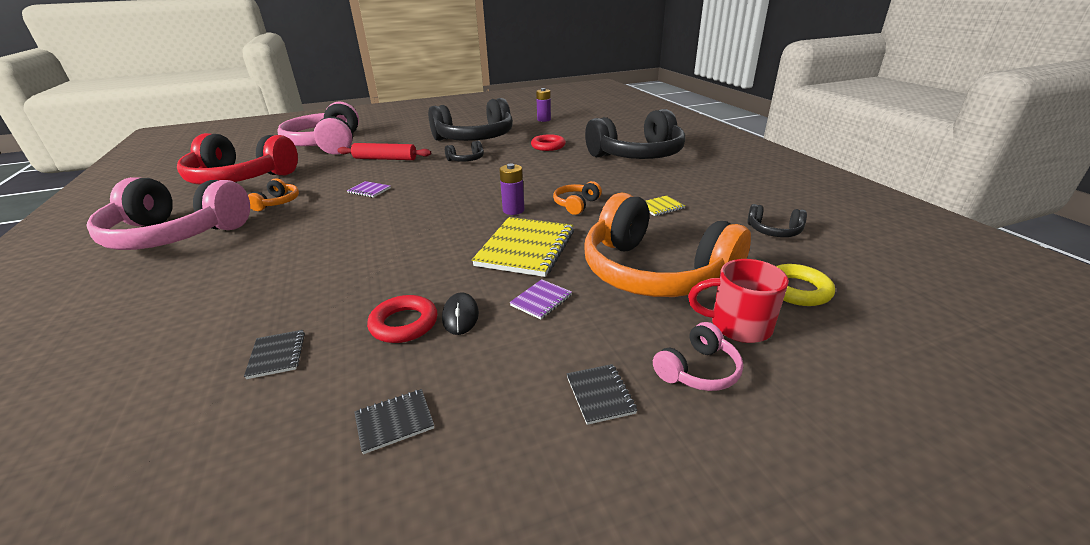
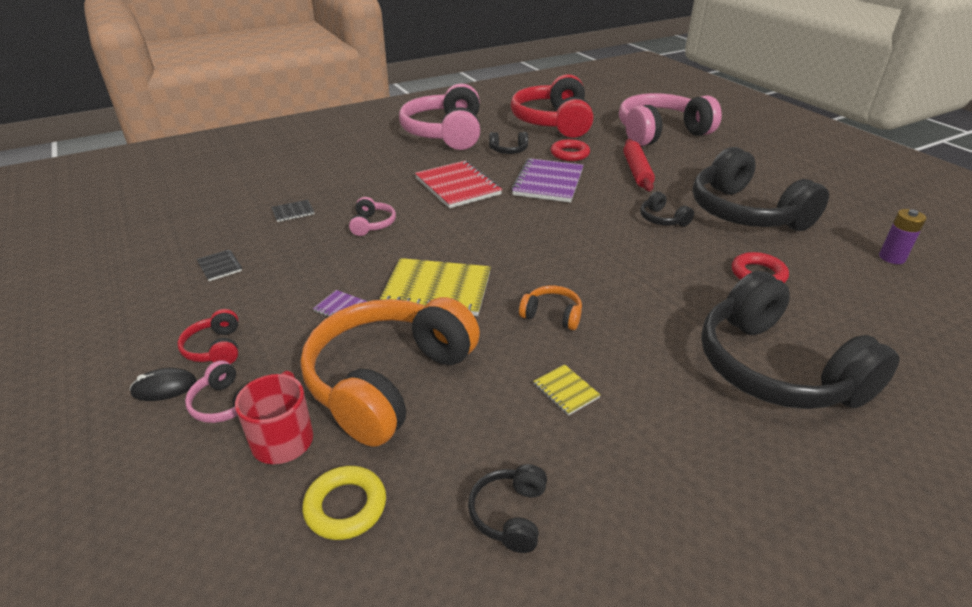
camera: 80 degrees right, 5 degrees up
orange headphones [248,178,299,211] -> black headphones [489,132,528,154]
purple notebook [347,181,391,198] -> purple notebook [511,158,584,203], size x2.19
red ring [367,295,437,343] -> red ring moved to [551,139,590,161]
black mouse [442,292,479,335] -> black mouse moved to [130,368,197,401]
purple battery [499,163,525,215] -> none
black notebook [567,364,637,425] -> red headphones [177,309,238,364]
none -> pink headphones [349,197,396,236]
none -> red notebook [415,161,502,208]

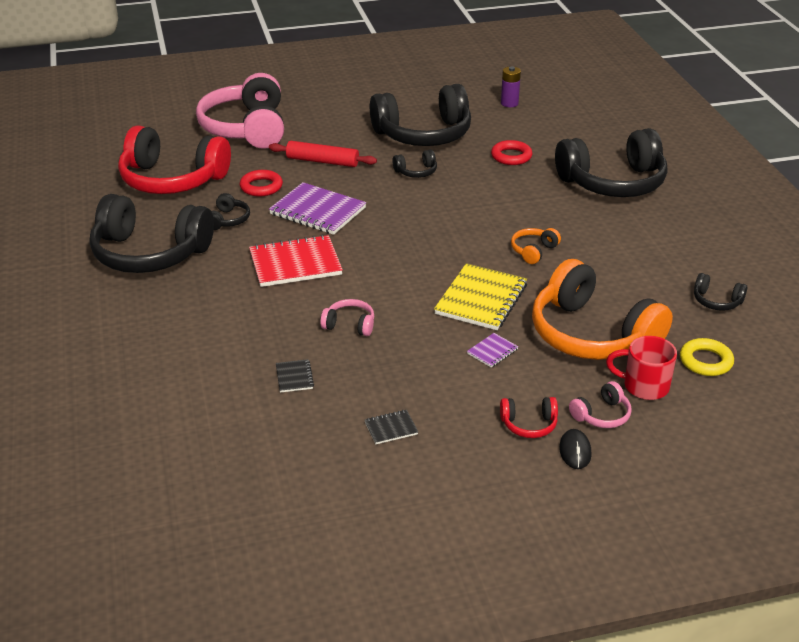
camera: 75 degrees left, 0 degrees up
pink headphones [399,83,480,150] -> black headphones [90,194,214,273]
yellow notebook [534,364,600,416] -> none

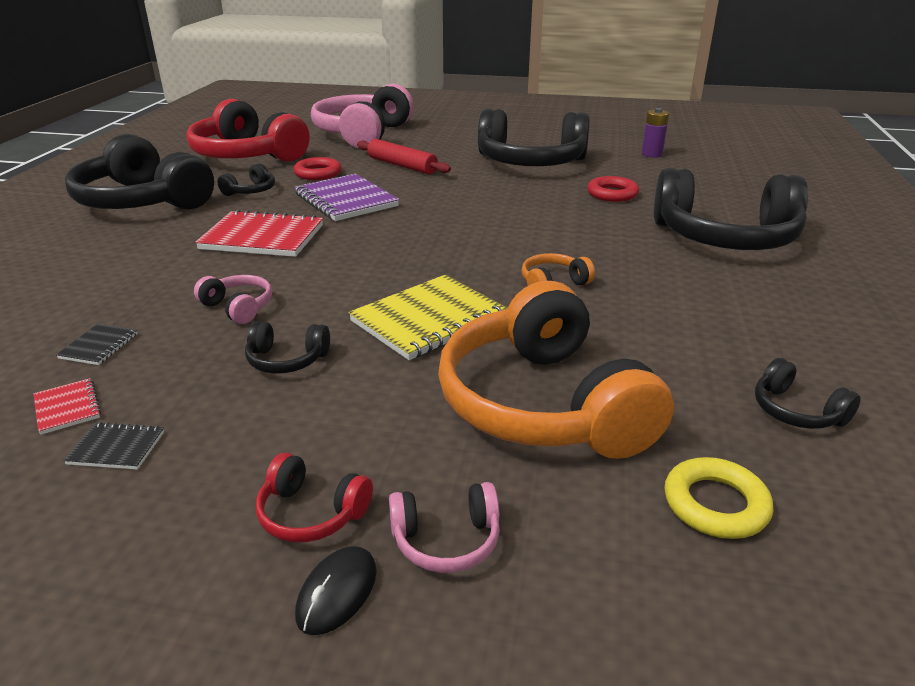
camera: 25 degrees right, 5 degrees down
black headphones [392,149,437,178] -> black headphones moved to [245,321,330,373]
purple notebook [467,333,518,368] -> none
red mug [606,336,677,400] -> none
none -> red notebook [33,378,101,435]

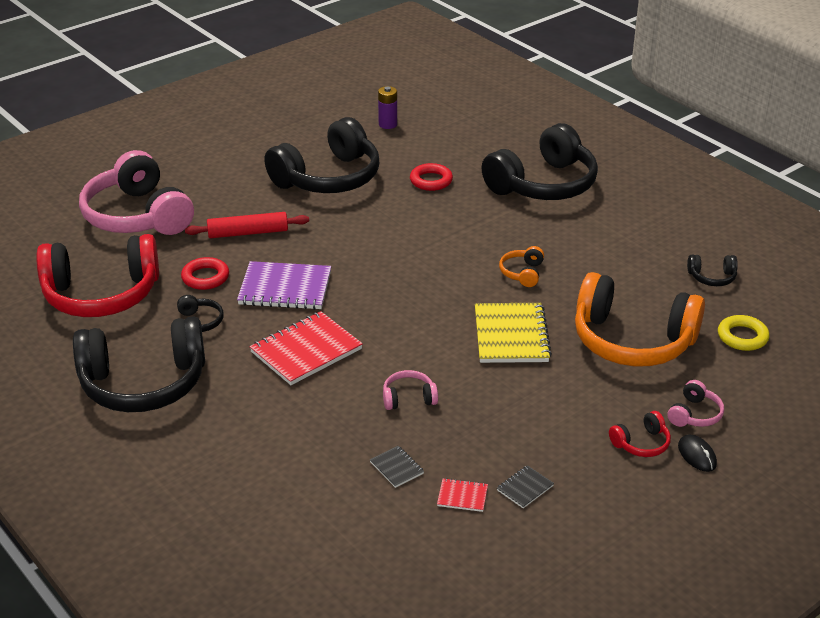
camera: 50 degrees left, 5 degrees up
black headphones [245,321,330,373] -> none

